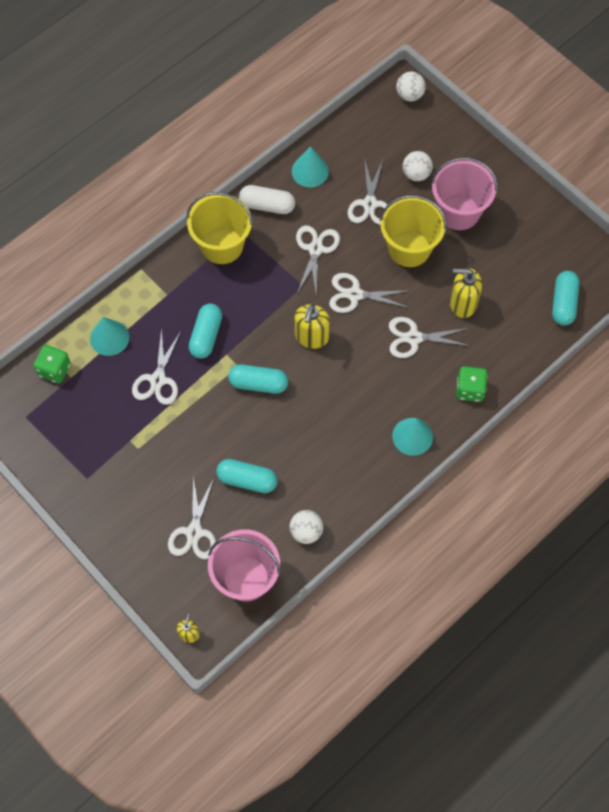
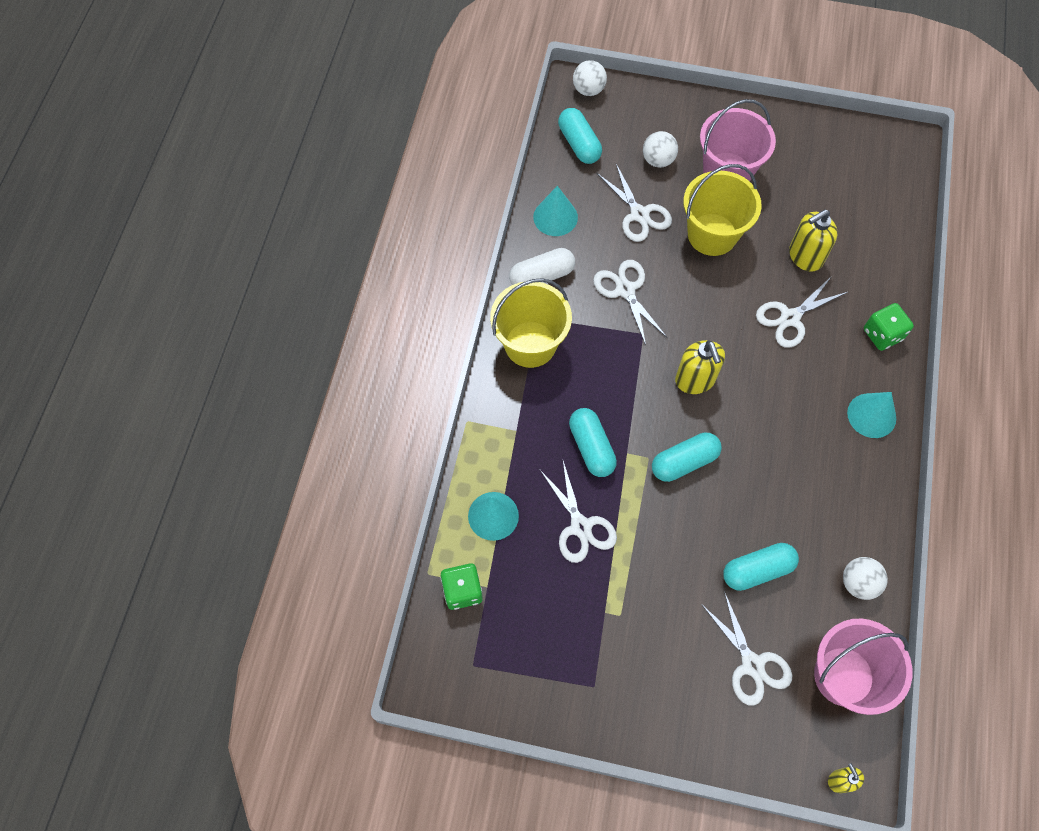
camera: 35 degrees left, 0 degrees up
white scissors [329,273,411,313] -> none
turquoise capsule [552,271,580,325] -> turquoise capsule moved to [558,108,602,164]

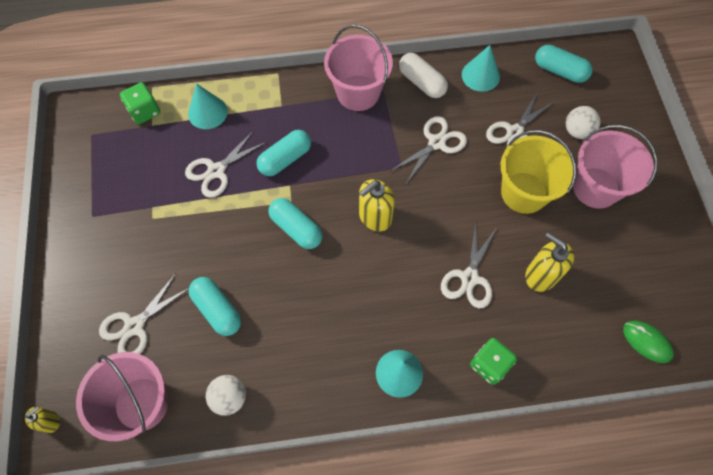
camera: 70 degrees right, 0 degrees up
yellow bucket [490,278,572,368] -> pink bucket [324,25,393,111]
turquoise capsule [558,108,602,164] -> turquoise capsule turned 75 degrees clockwise [535,45,593,83]
white ball [573,60,607,96] -> none
white scissors [756,276,848,348] -> white scissors turned 105 degrees counterclockwise [441,221,497,309]
none -> green mouse [623,321,674,363]

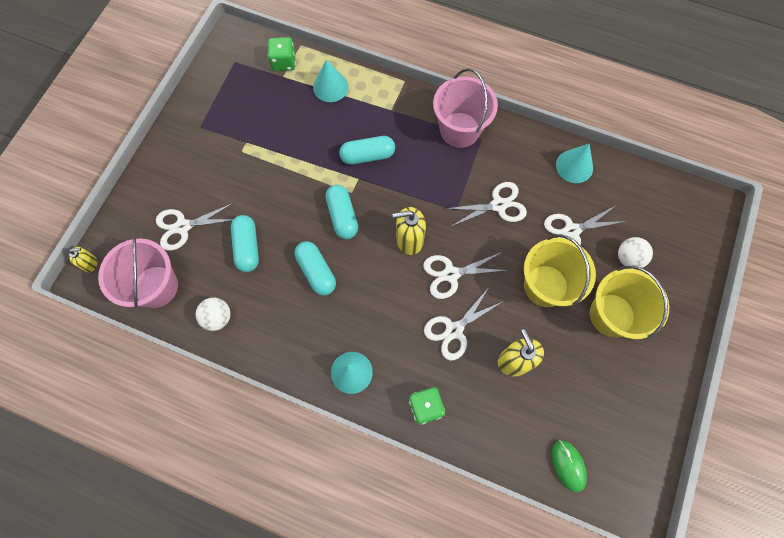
camera: 30 degrees right, 5 degrees up
white scissors [185,130,268,198] -> white scissors moved to [423,252,508,299]
white capsule [399,53,448,98] -> none
turquoise capsule [535,45,593,83] -> turquoise capsule moved to [295,241,336,296]
pink bucket [573,125,658,209] -> yellow bucket [590,266,669,339]

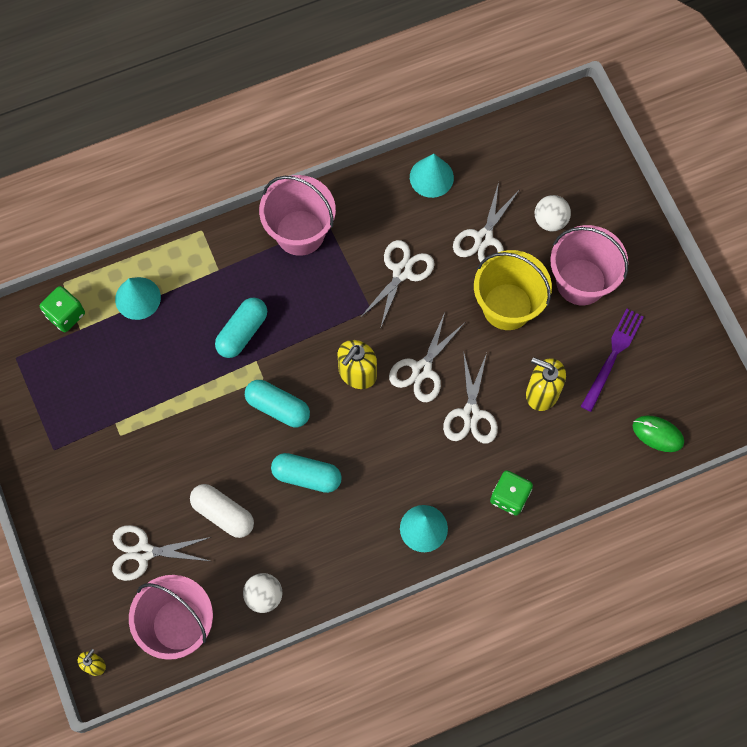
camera: 45 degrees left, 0 degrees up
white scissors [156,203,234,250] -> white scissors turned 60 degrees clockwise [112,525,211,581]
turquoise capsule [231,215,259,272] -> white capsule [190,484,254,538]
yellow bucket [590,266,669,339] -> pink bucket [550,225,628,305]
none -> purple fork [581,309,644,412]

